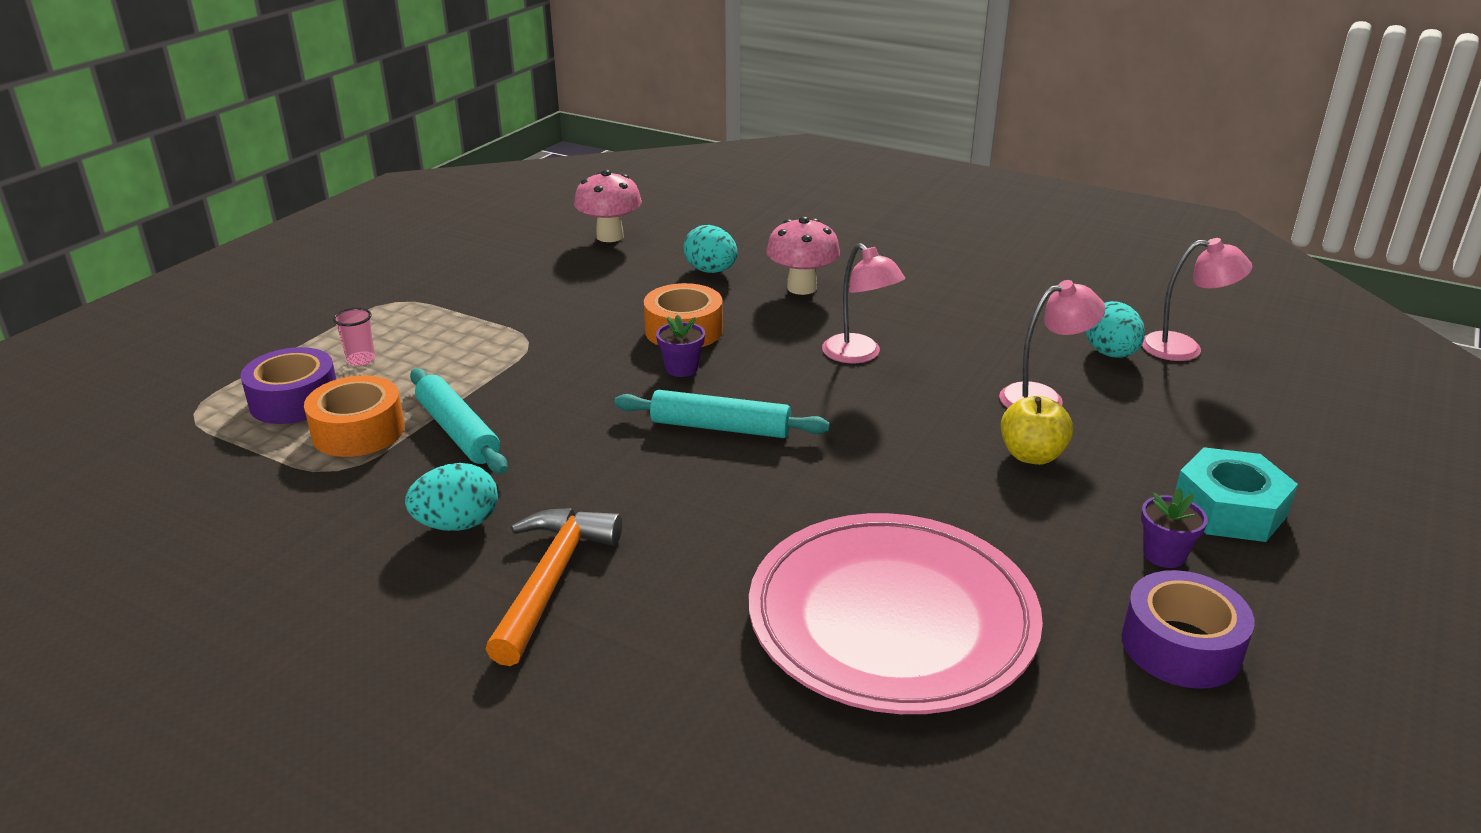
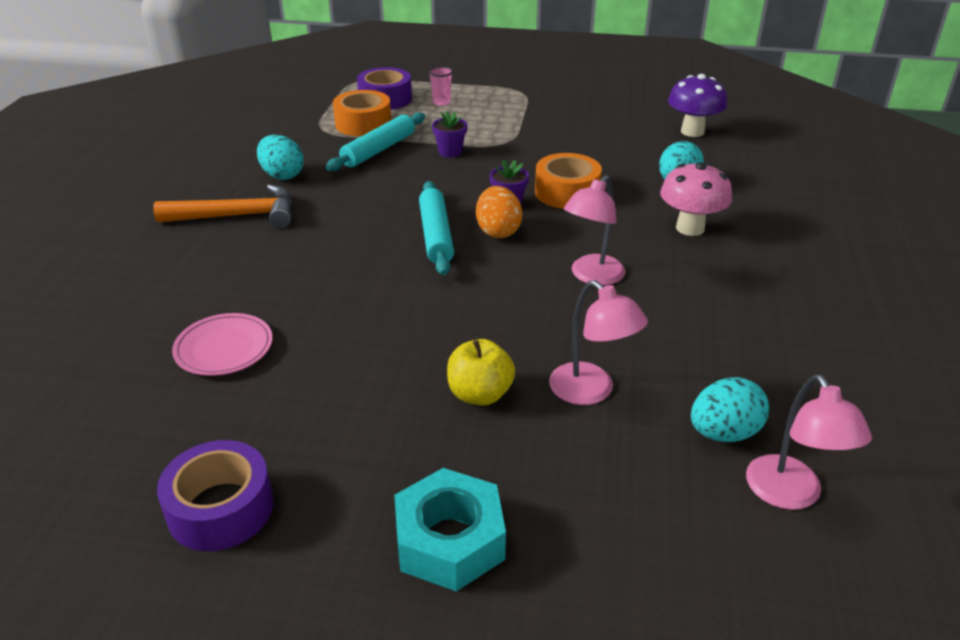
camera: 70 degrees right, 5 degrees up
pink mushroom [574,170,642,242] -> purple mushroom [668,74,727,137]
pink plate [749,513,1043,714] -> pink plate [172,313,273,376], size x0.45
purple flower pot [1141,488,1208,568] -> purple flower pot moved to [432,111,467,157]
none -> orange egg [476,186,522,238]

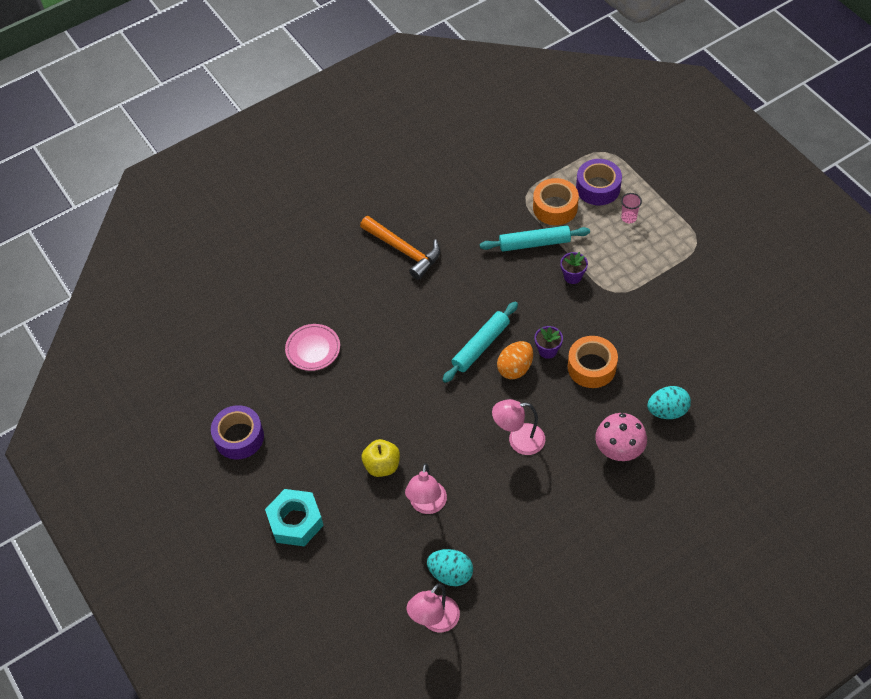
camera: 50 degrees right, 20 degrees up
turquoise egg [257,135,304,180] -> none
purple mushroom [668,74,727,137] -> none

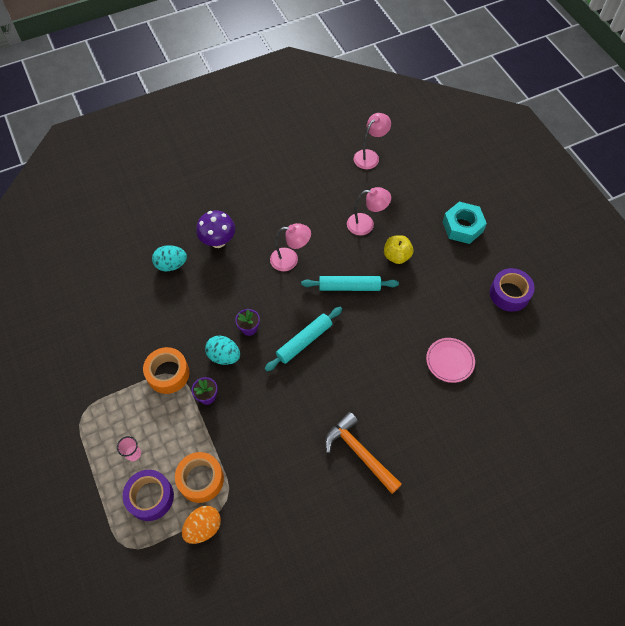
camera: 175 degrees left, 5 degrees up
pink lamp [405,463,447,514] -> pink lamp turned 75 degrees clockwise [347,187,391,236]
turquoise egg [427,549,473,586] -> turquoise egg moved to [205,336,240,365]
turquoise rolling pin [480,226,590,251] -> turquoise rolling pin moved to [301,276,399,291]
orange egg [497,341,533,379] -> orange egg moved to [182,506,221,544]
orange tape [568,336,618,388] -> orange tape moved to [143,347,189,394]
pink mushroom [595,413,647,461] -> purple mushroom [196,211,235,248]

